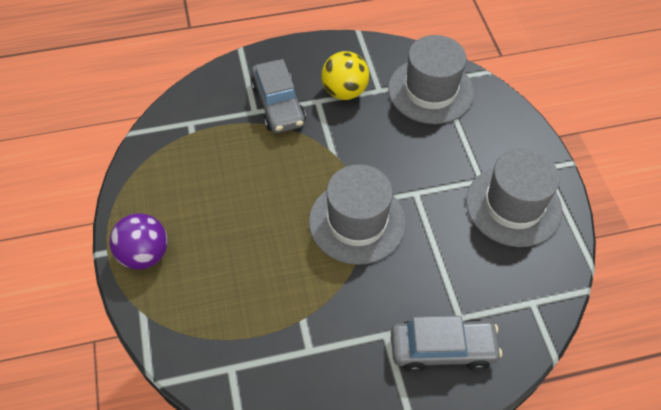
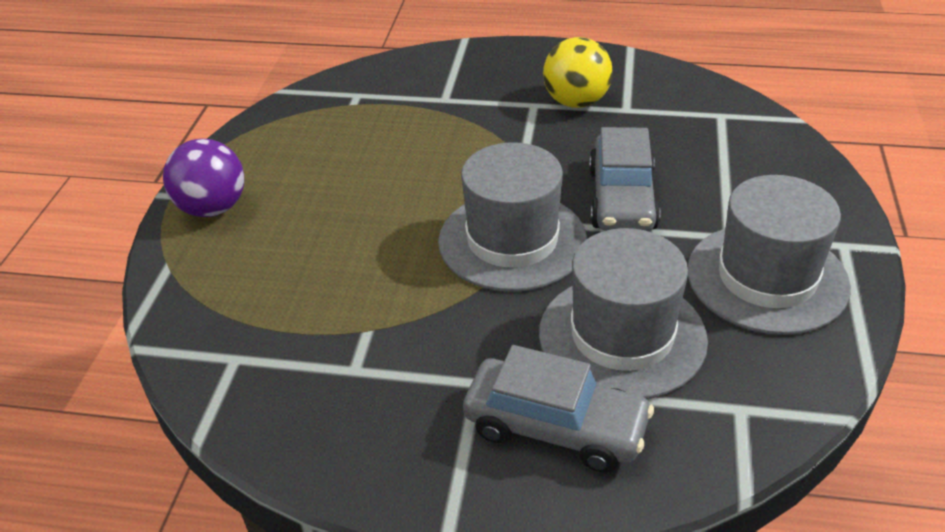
camera: 25 degrees right, 15 degrees down
grey car [251,59,306,133] -> grey car moved to [589,127,661,231]
grey hat [388,35,474,124] -> grey hat moved to [539,228,708,399]

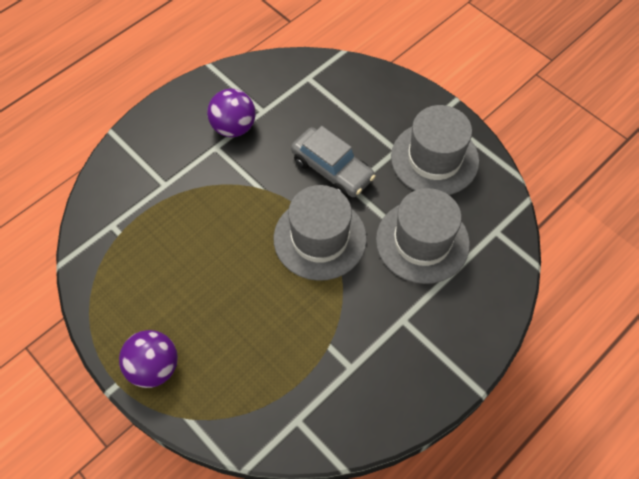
camera: 55 degrees left, 20 degrees up
grey car [463,345,654,473] -> none
yellow ball [543,37,613,108] -> purple ball [207,89,256,137]

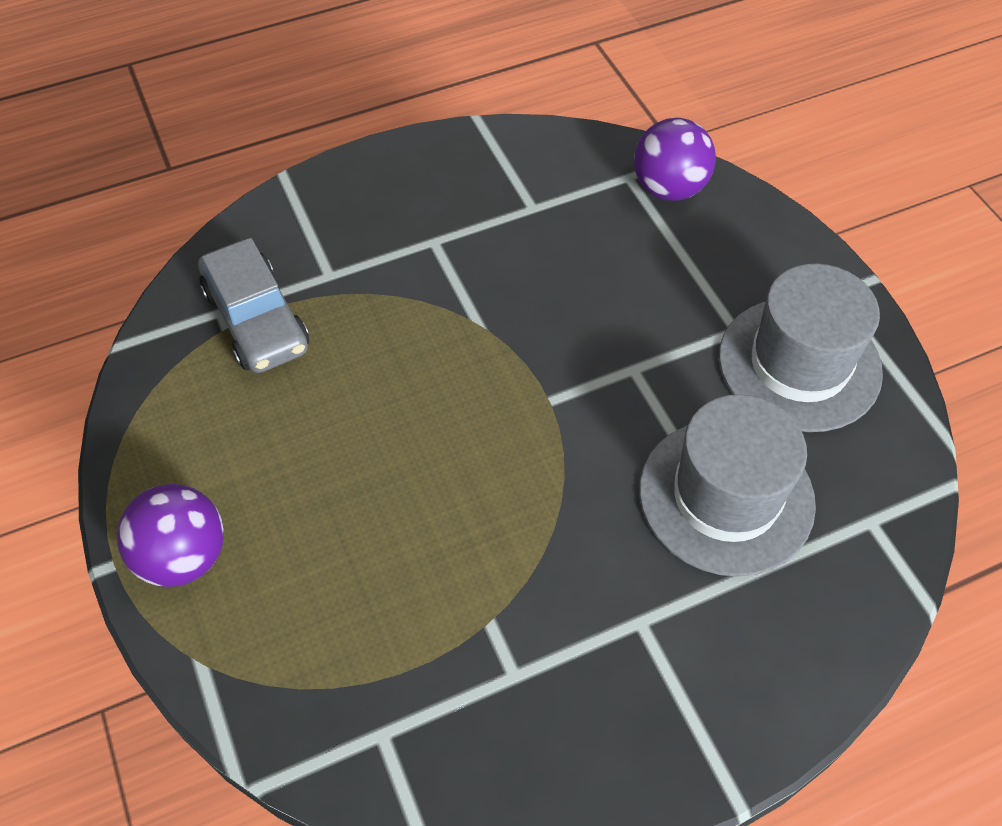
camera: 20 degrees right, 5 degrees down
purple ball [207,89,256,137] -> purple ball moved to [634,118,716,201]
grey hat [274,185,367,281] -> none
grey car [291,126,376,197] -> grey car moved to [198,238,309,373]

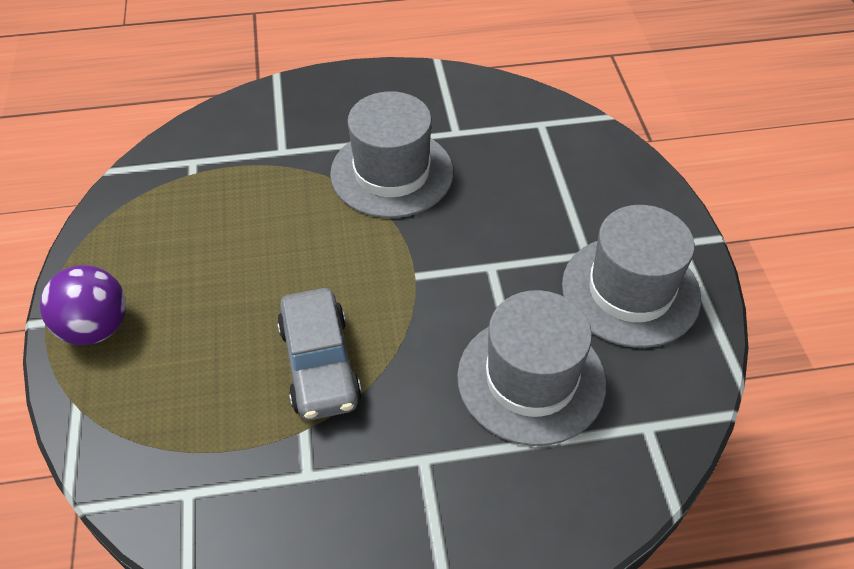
camera: 15 degrees right, 5 degrees down
grey car [198,238,309,373] -> grey car moved to [277,288,362,420]
purple ball [634,118,716,201] -> none
none -> grey hat [330,91,453,218]

